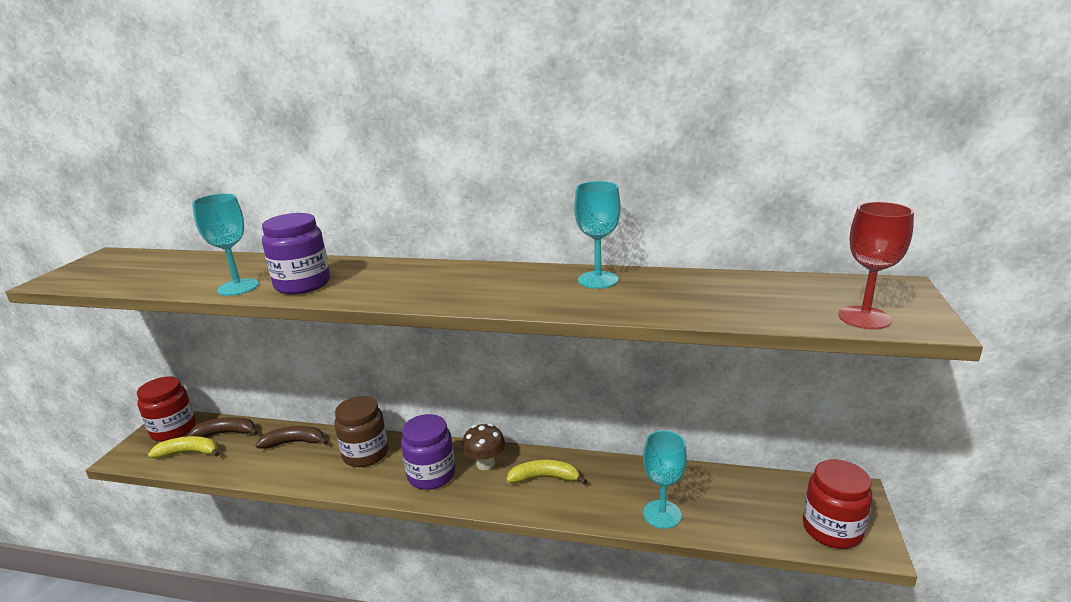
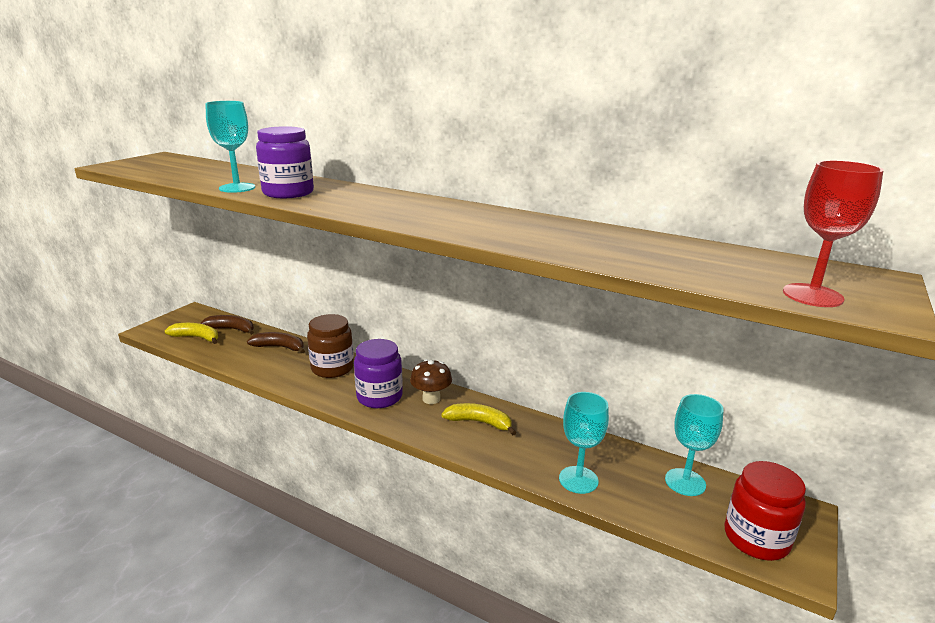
camera: 15 degrees right, 0 degrees up
red jar [137,376,196,442] -> none
turquoise goblet [574,181,621,289] -> turquoise goblet moved to [665,394,724,496]

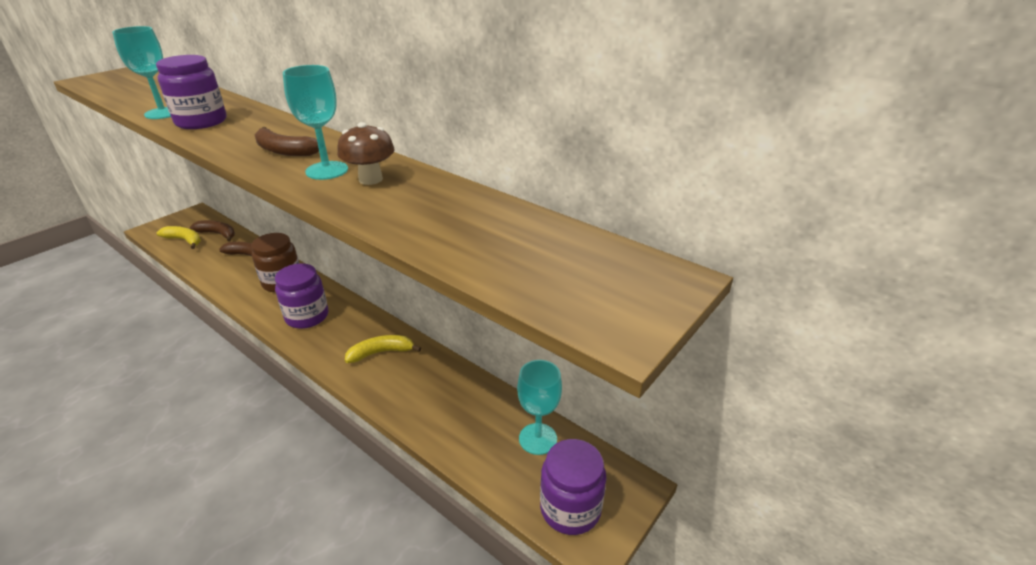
camera: 10 degrees right, 10 degrees up
brown mushroom [410,359,452,404] -> brown mushroom moved to [337,122,394,185]
yellow banana [441,403,517,435] -> yellow banana turned 45 degrees counterclockwise [345,335,421,363]
turquoise goblet [559,392,609,494] -> turquoise goblet moved to [283,65,348,180]
red jar [725,461,806,561] -> purple jar [540,439,607,535]
red goblet [783,160,884,307] -> none
none -> brown banana [255,127,319,156]

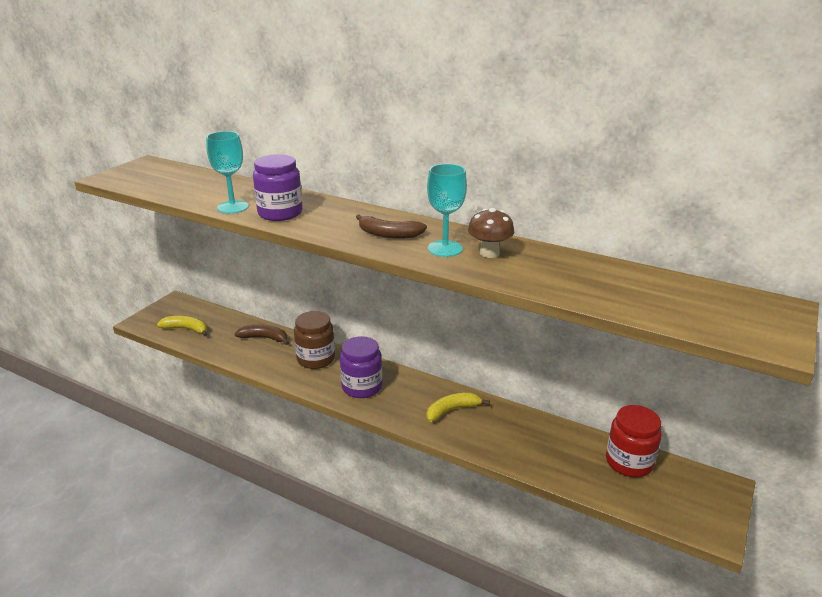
camera: 10 degrees left, 5 degrees down
brown banana [190,220,235,242] -> none
turquoise goblet [517,360,562,455] -> red jar [606,405,662,477]
purple jar [540,439,607,535] -> none

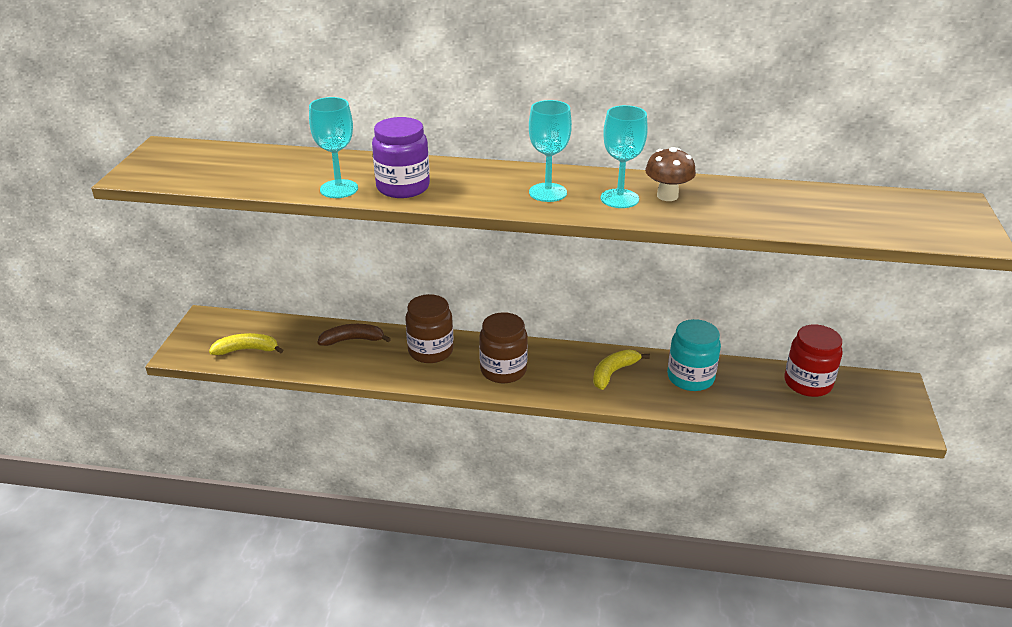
camera: 20 degrees left, 5 degrees up
purple jar [340,336,382,398] -> brown jar [479,312,528,383]
brown banana [356,214,427,239] -> turquoise goblet [529,100,572,202]
none -> turquoise jar [667,319,721,391]

